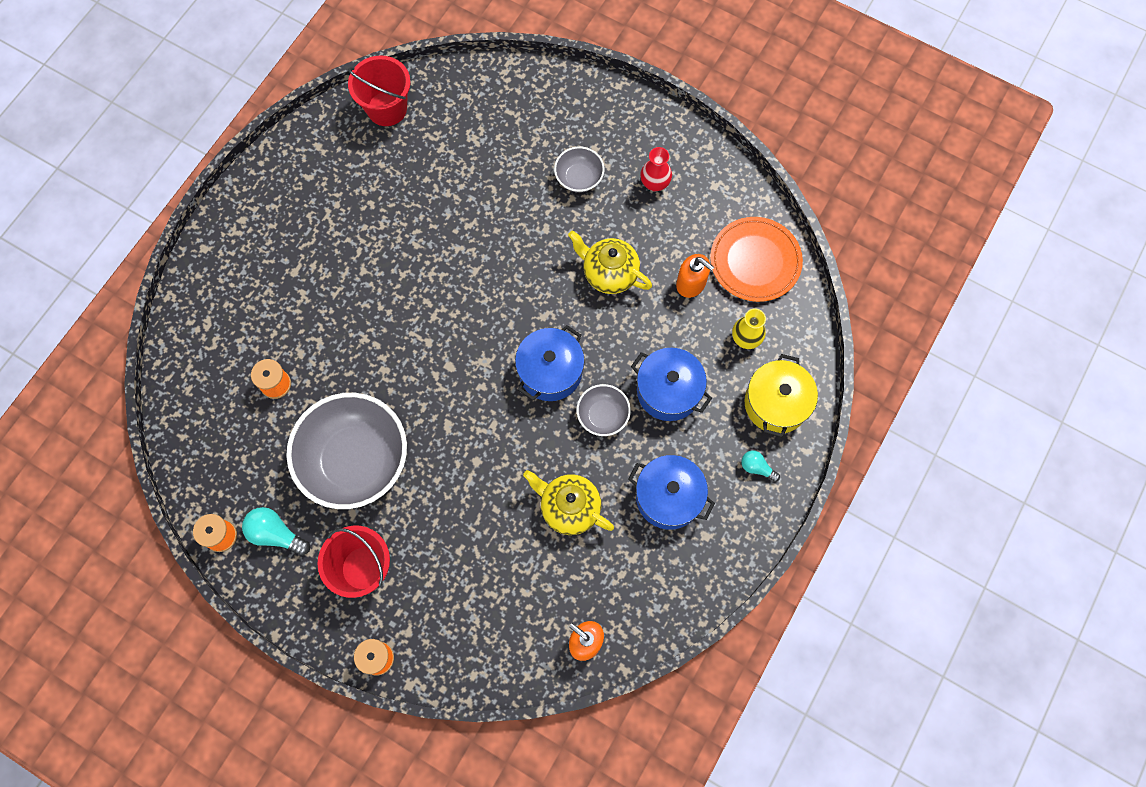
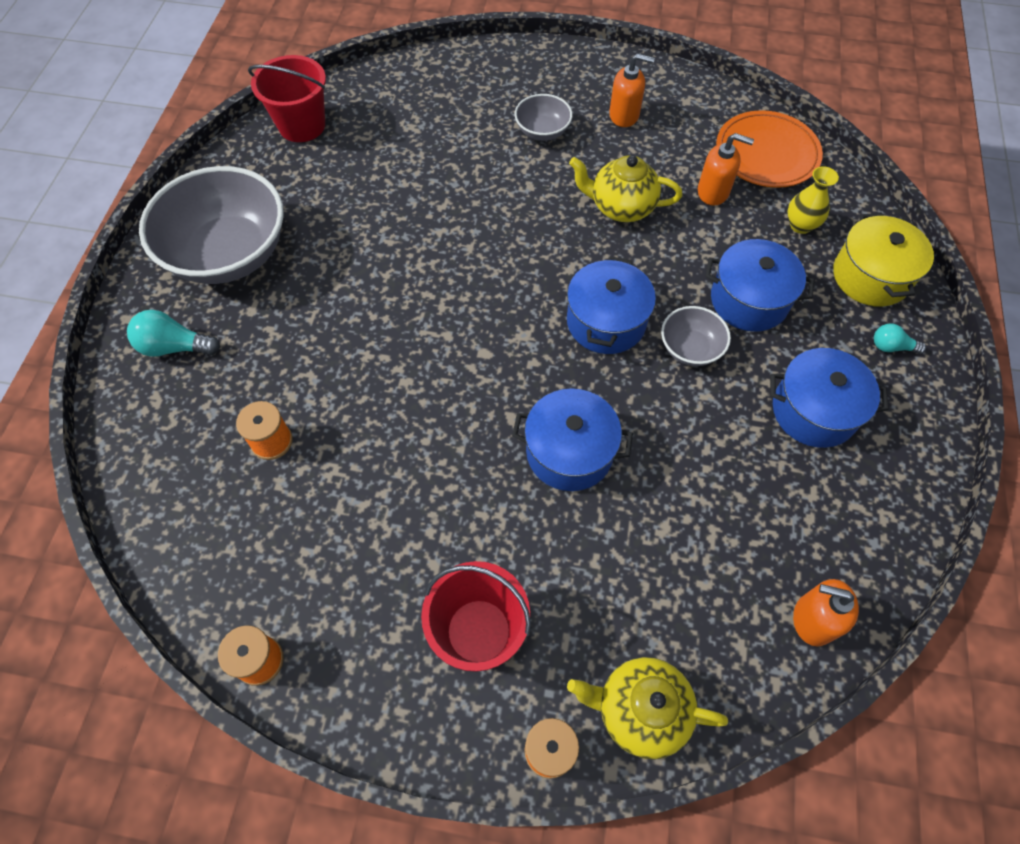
camera: 20 degrees left, 10 degrees down
turquoise light bulb [242,507,310,556] -> turquoise light bulb moved to [127,310,220,357]
grey bowl [286,393,407,509] -> grey bowl moved to [139,166,284,284]
yellow teapot [523,470,614,535] -> yellow teapot moved to [567,657,728,760]
red vase [640,147,672,191] -> orange soap dispenser [609,53,655,127]
none -> blue pot [512,388,633,491]

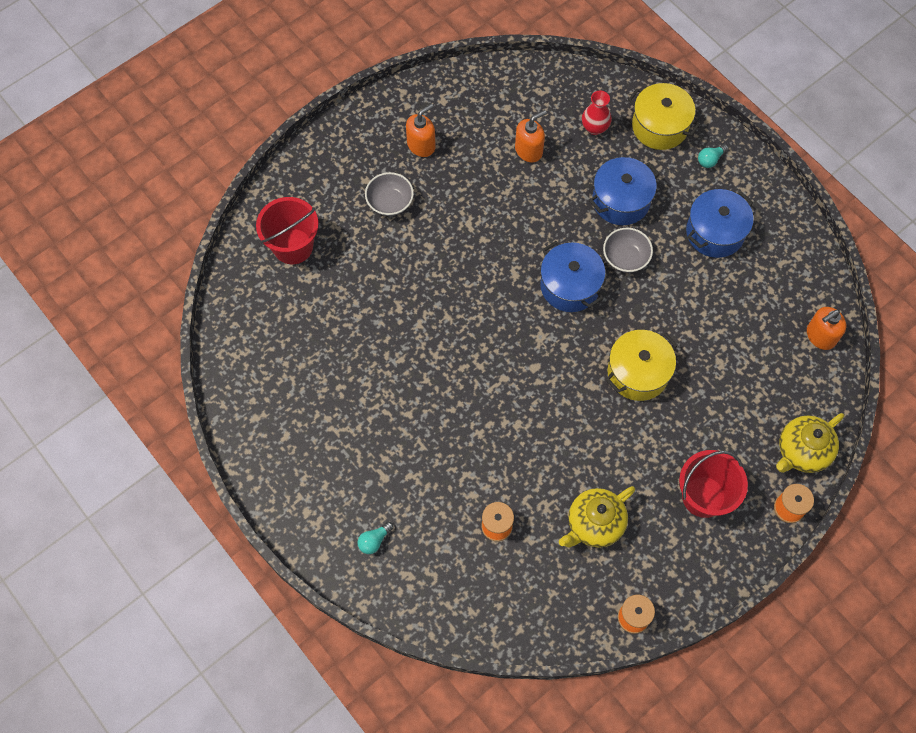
camera: 50 degrees left, 5 degrees up
turquoise light bulb [127,310,220,357] -> turquoise light bulb [358,522,394,554], size x0.62
grey bowl [139,166,284,284] -> none
red bucket [248,55,326,142] -> red bucket moved to [256,197,319,264]
blue pot [512,388,633,491] -> yellow pot [606,330,678,401]
yellow teapot [569,155,682,222] -> yellow teapot moved to [559,486,635,548]
orange plate [716,110,823,188] -> none
yellow vase [787,166,839,234] -> red vase [582,91,612,135]

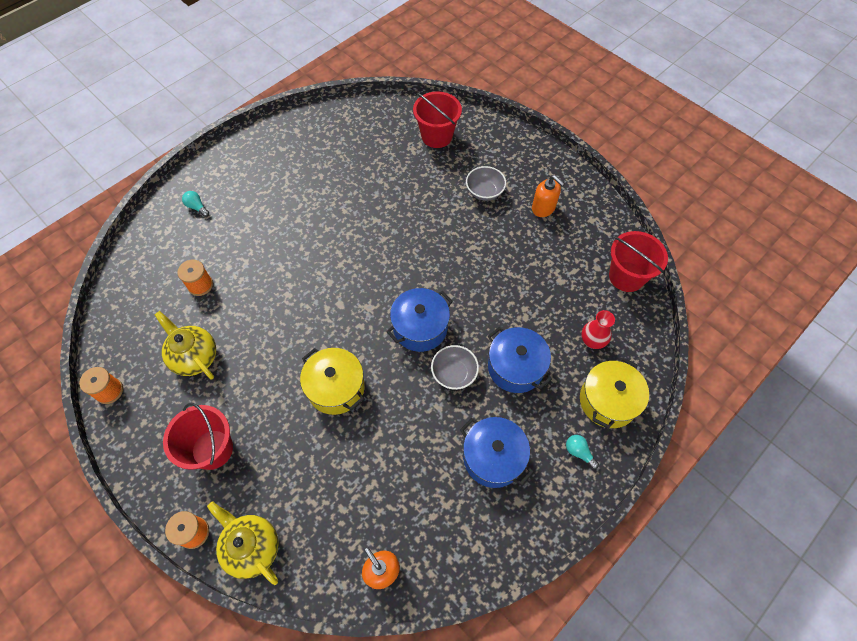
camera: 85 degrees right, 5 degrees down
orange soap dispenser [515,110,547,163] -> none
none -> red bucket [609,231,668,292]

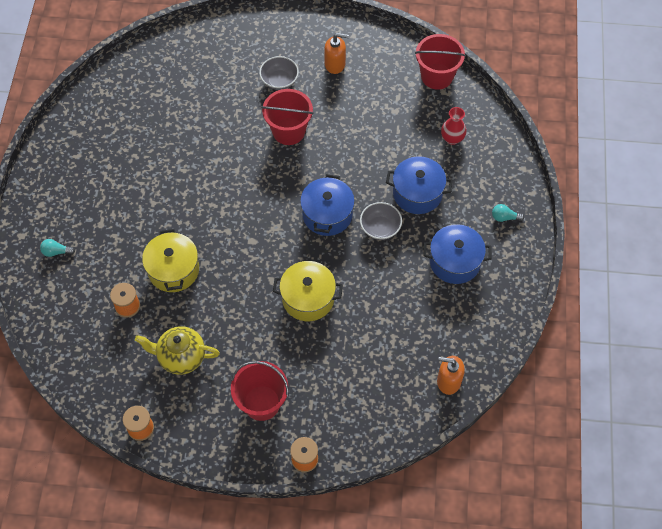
camera: 40 degrees left, 0 degrees up
yellow teapot [207,501,279,585] -> none
red bucket [413,91,462,148] -> red bucket moved to [262,89,314,145]
yellow pot [580,357,649,429] -> yellow pot moved to [142,229,199,292]

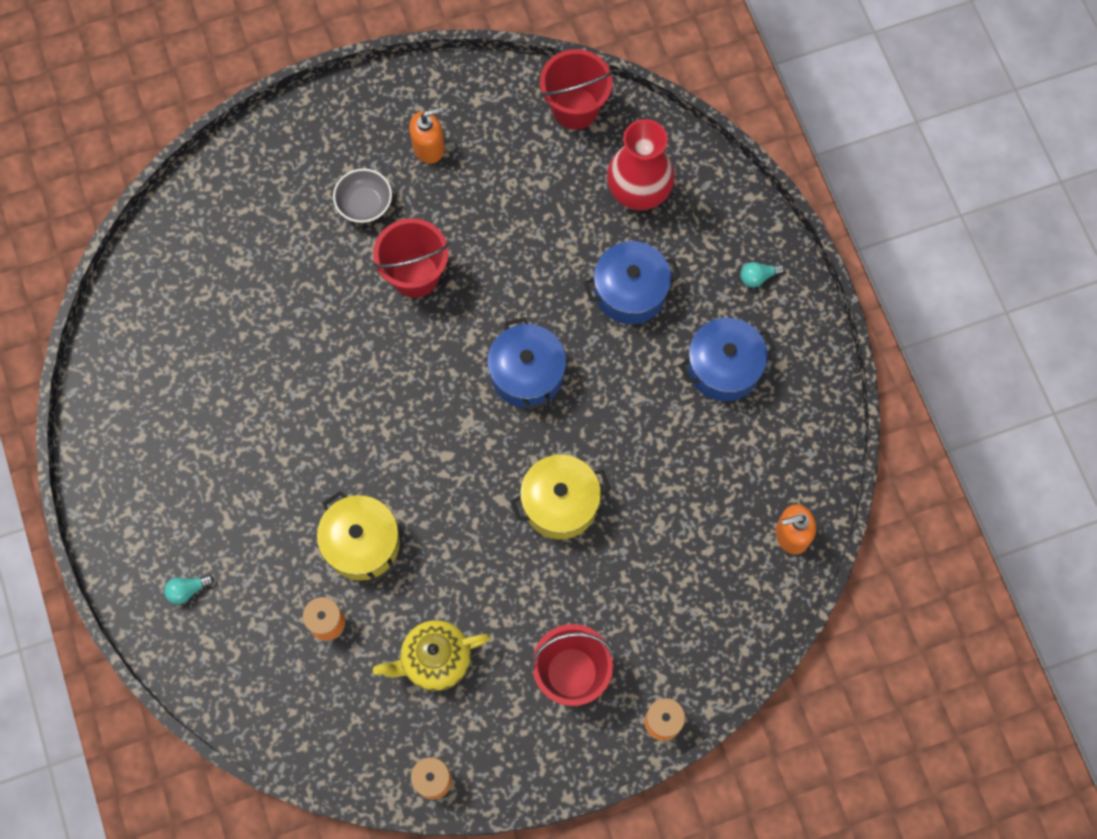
camera: 25 degrees left, 10 degrees up
grey bowl [360,202,402,240] -> none
red vase [441,107,467,145] -> red vase [607,119,675,210], size x1.82

